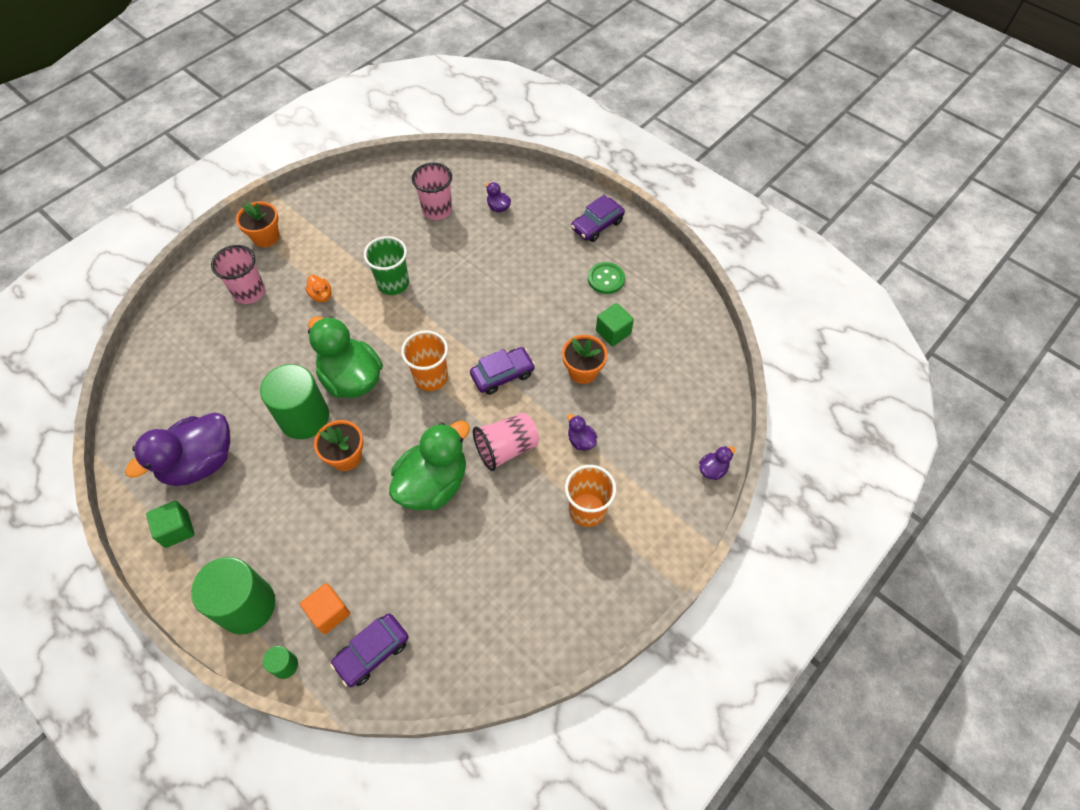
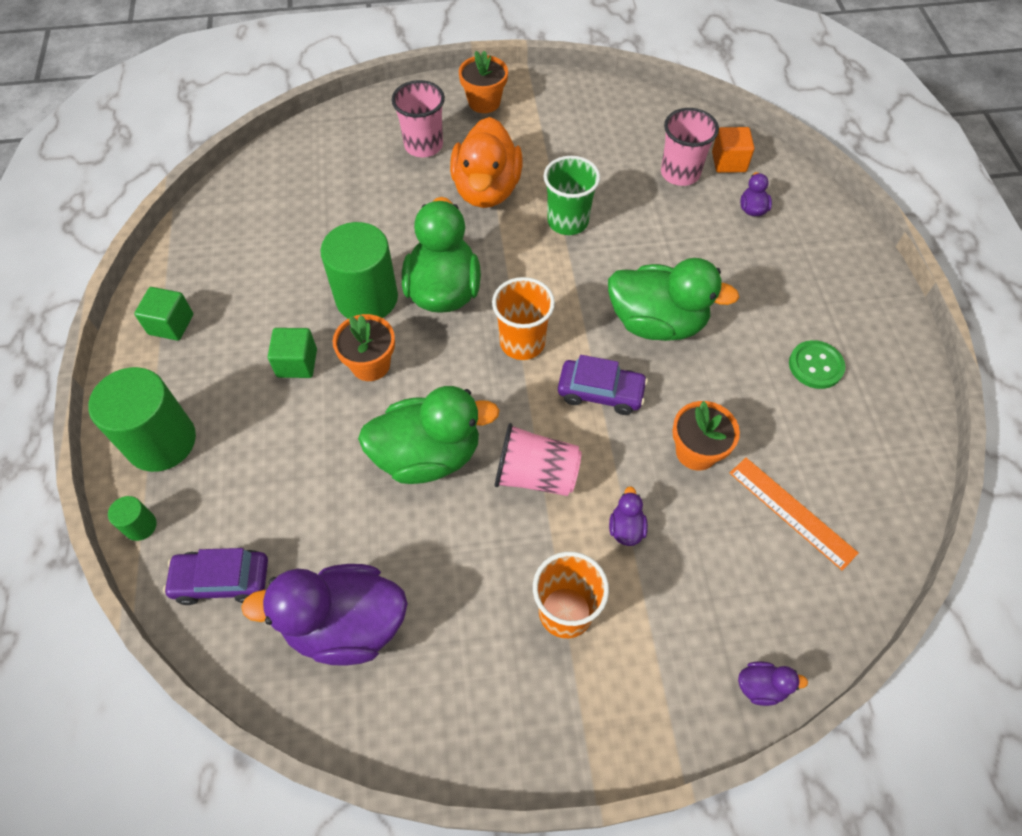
camera: 40 degrees right, 0 degrees up
purple duck [125,413,230,486] -> purple duck moved to [241,564,408,666]
orange cube [300,583,350,634] -> orange cube moved to [712,127,755,173]
orange duck [305,275,331,302] -> orange duck [450,117,522,208], size x2.39
purple car [571,195,625,242] -> none
green cube [596,303,634,346] -> green cube moved to [268,328,317,378]
none -> green duck [608,258,739,341]
none -> orange ruler [730,458,858,571]

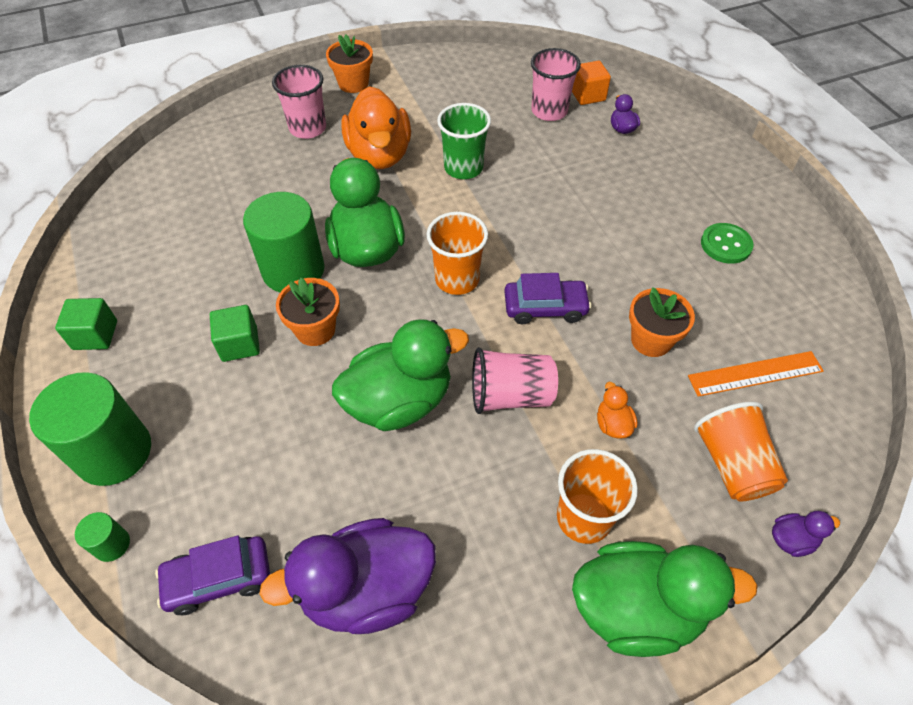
camera: 15 degrees left, 5 degrees down
green duck [608,258,739,341] -> green duck moved to [572,541,758,657]
purple duck [609,486,648,546] -> orange duck [597,382,638,439]
orange ruler [730,458,858,571] -> orange ruler turned 45 degrees counterclockwise [688,351,824,397]
none -> orange cup [694,402,788,501]

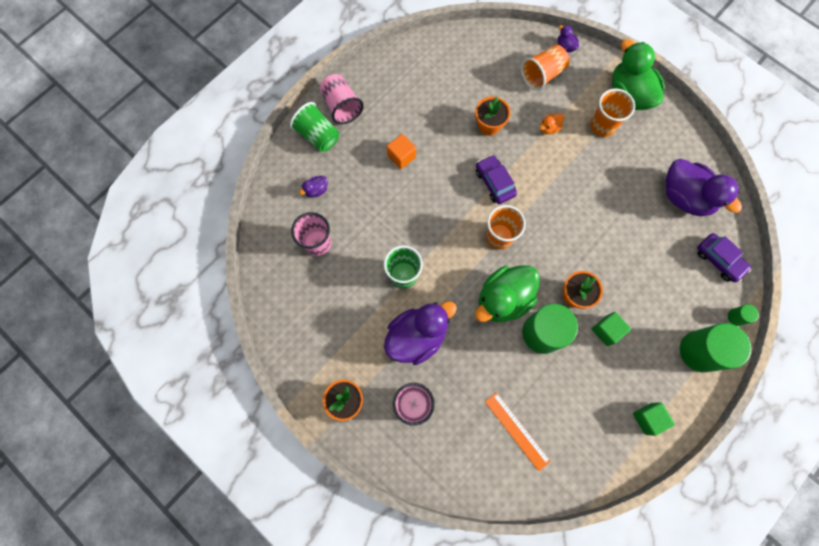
camera: 115 degrees left, 20 degrees up
green duck [332,319,469,431] -> none
orange duck [341,86,411,169] -> purple duck [384,301,457,365]
pink cup [472,347,558,414] -> pink cup moved to [320,74,364,124]
orange cube [572,61,611,105] -> orange cube moved to [387,134,416,169]
orange ruler [688,351,824,397] -> orange ruler moved to [485,392,551,471]
green button [701,223,753,264] -> none
none -> green cup [290,102,339,152]

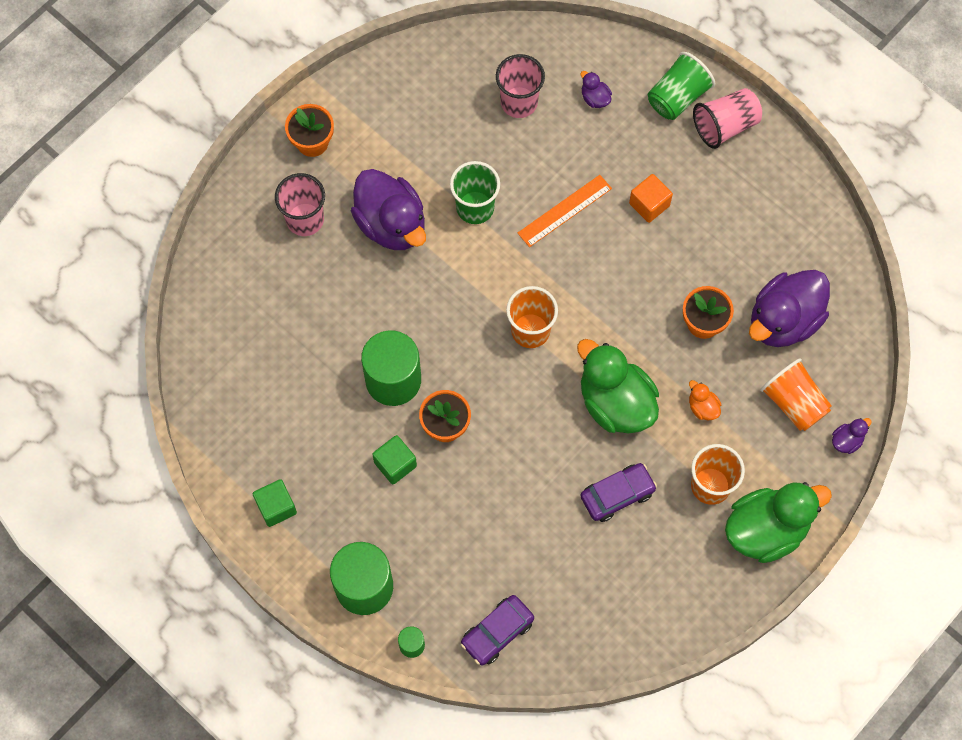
camera: 90 degrees right, 5 degrees down
green duck [475,266,540,322] -> green duck moved to [577,339,659,433]
purple car [476,155,517,204] -> purple car moved to [580,463,657,522]
orange ruler [485,392,551,471] -> orange ruler moved to [518,175,612,247]
purple duck [666,159,742,216] -> purple duck moved to [749,270,830,347]

